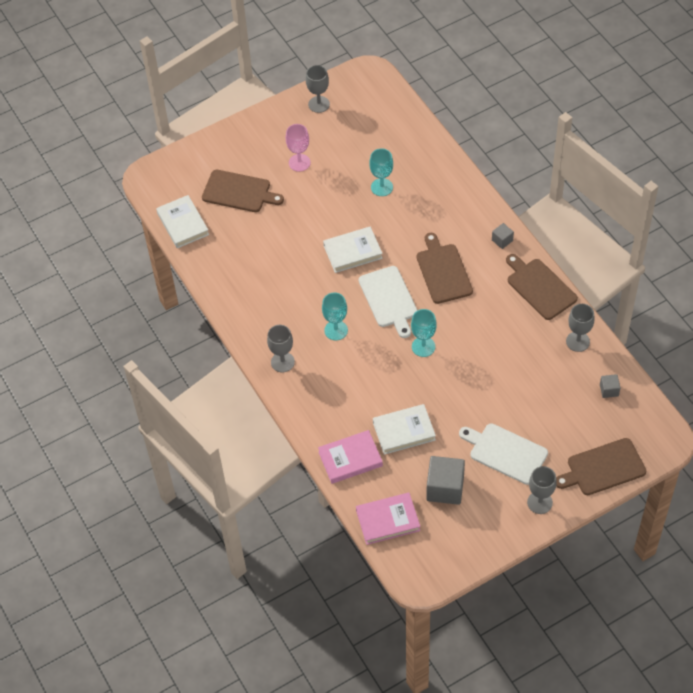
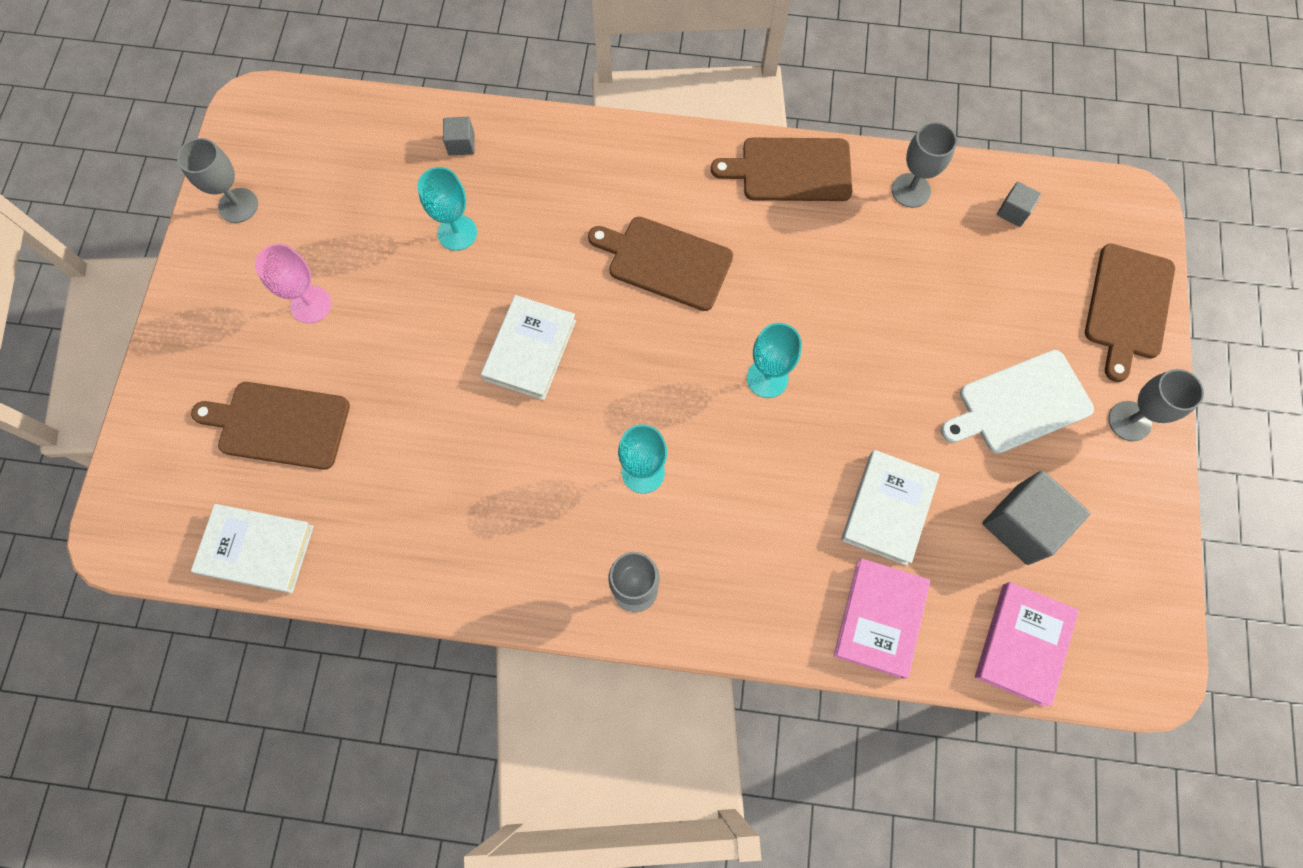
camera: 55 degrees left, 15 degrees up
brown cutting board [202,170,284,212] -> brown cutting board turned 135 degrees counterclockwise [191,382,350,470]
white cutting board [359,266,418,338] -> none
grey cube [492,223,514,249] -> grey cube moved to [443,117,474,155]

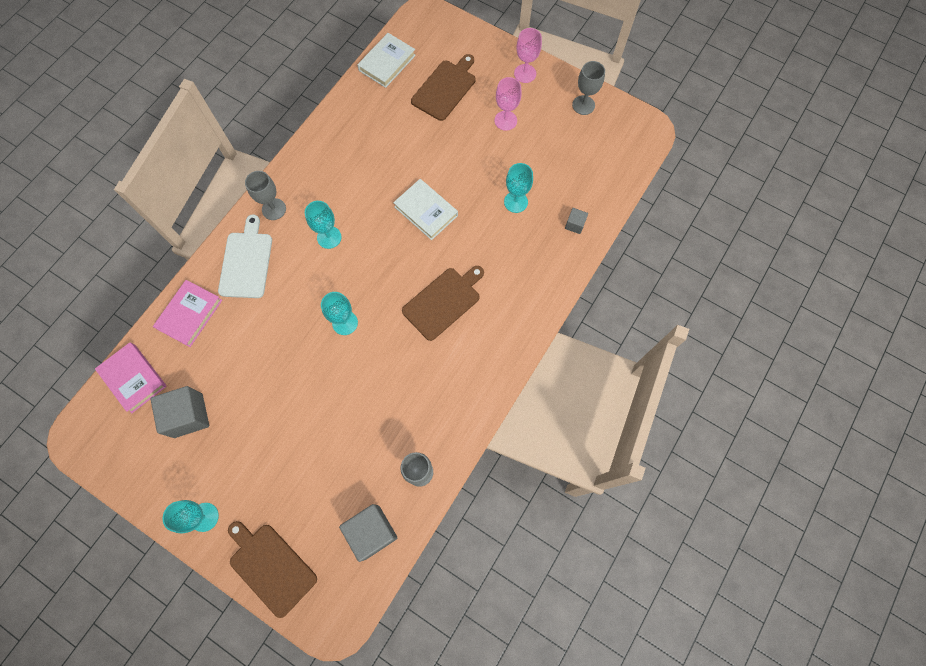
camera: 115 degrees right, 0 degrees up
brown cutting board [711,137,852,201] -> none
pink book [834,558,930,679] -> pink book turned 75 degrees clockwise [153,280,222,347]
white book [841,450,939,566] -> none
white cutting board [941,350,1094,454] -> white cutting board moved to [218,215,272,298]
grey cube [997,182,1042,227] -> grey cube [339,504,397,562], size x2.00
grey goblet [1108,369,1204,441] -> turquoise goblet [163,500,219,533]
none -> pink goblet [514,28,542,83]

